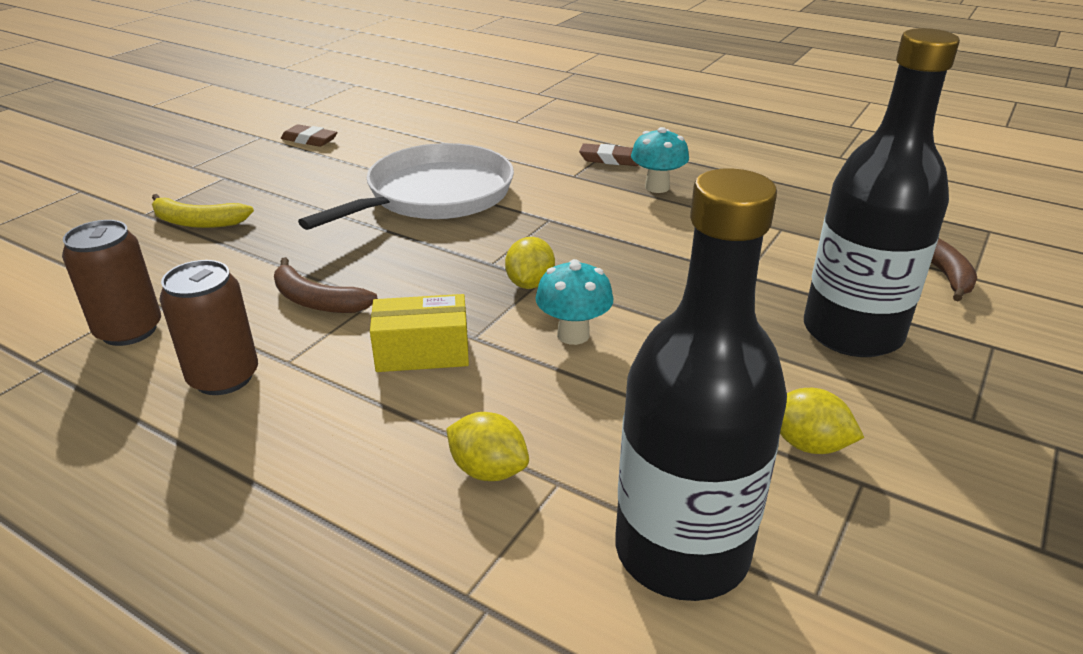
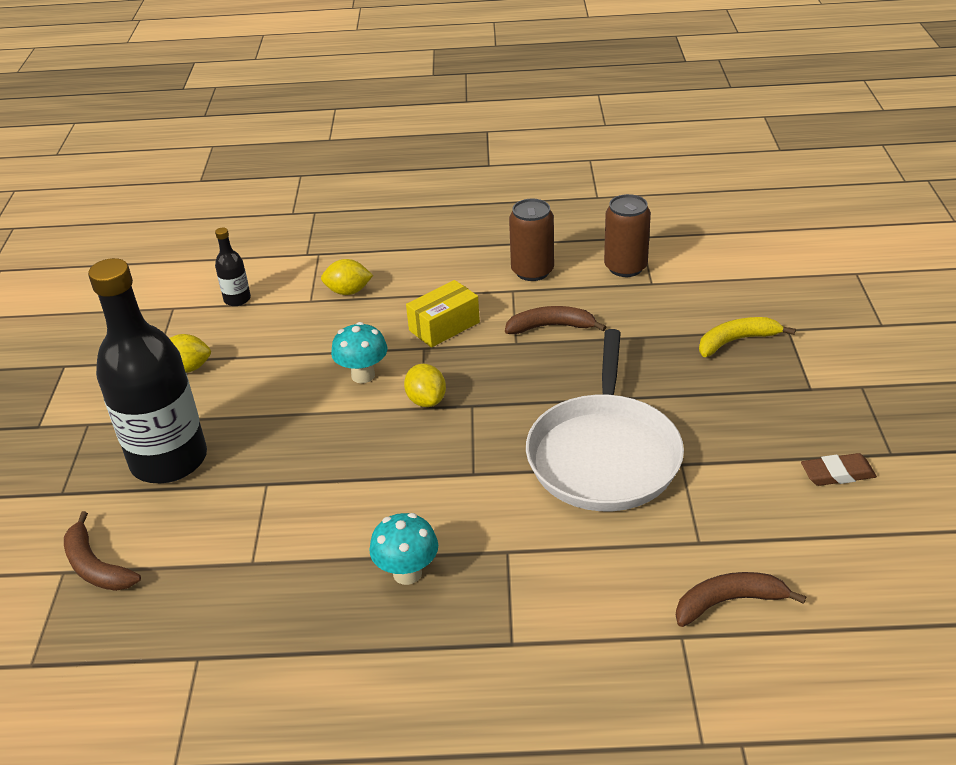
camera: 150 degrees right, 5 degrees up
brown eraser [579,143,638,166] -> none
black bottle [615,169,787,601] -> black bottle [215,228,251,306], size x0.42
none -> brown banana [676,572,806,627]

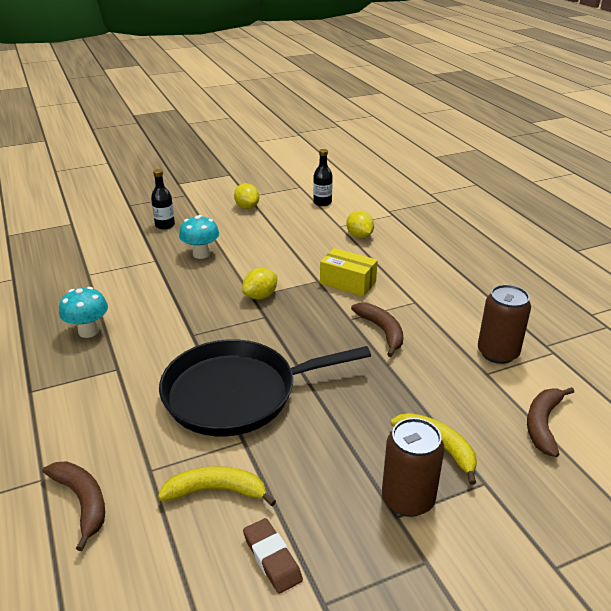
camera: 65 degrees right, 5 degrees down
brown banana [64,511,141,591] -> brown banana moved to [527,387,574,457]
black bottle [88,258,207,483] -> black bottle [151,169,175,230], size x0.42
turquoise mushroom [331,322,388,384] -> turquoise mushroom moved to [179,215,219,259]
brown can [509,199,554,281] -> brown can moved to [382,418,445,517]
white pan [526,329,684,511] -> black pan [159,339,371,436]
none -> yellow banana [158,466,276,506]

